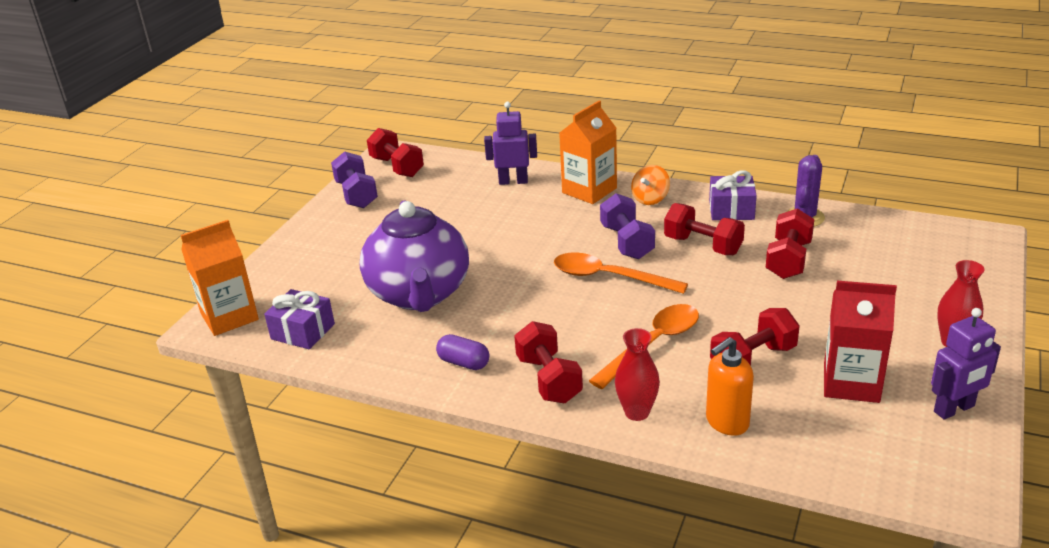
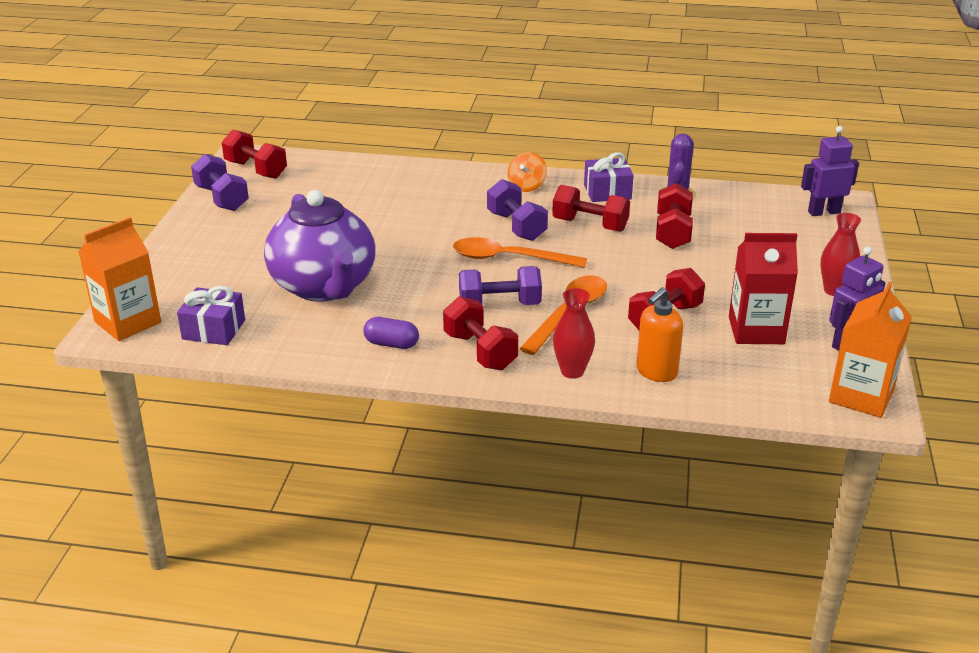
camera: 15 degrees left, 0 degrees up
purple robot [484,102,537,185] -> purple robot moved to [801,126,859,216]
orange carton [559,100,617,204] -> orange carton moved to [829,282,912,418]
none -> purple dumbbell [459,266,542,305]

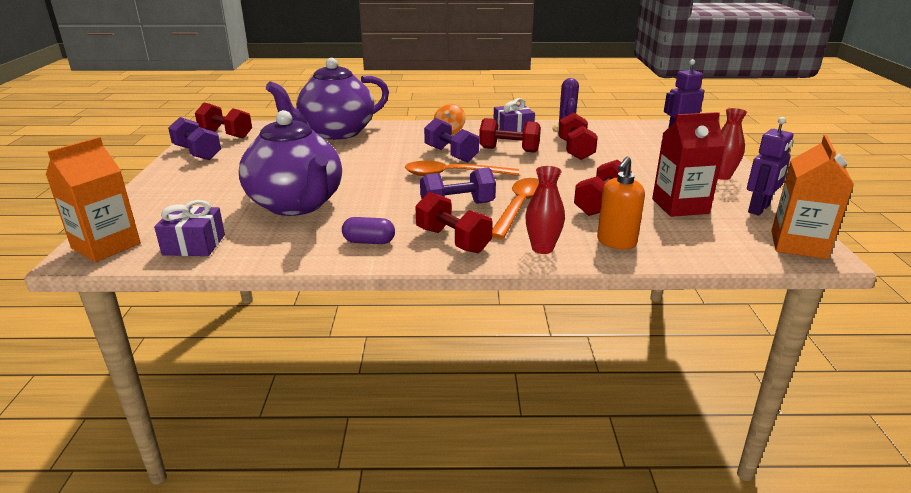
camera: 10 degrees left, 5 degrees down
none -> purple teapot [266,58,389,140]

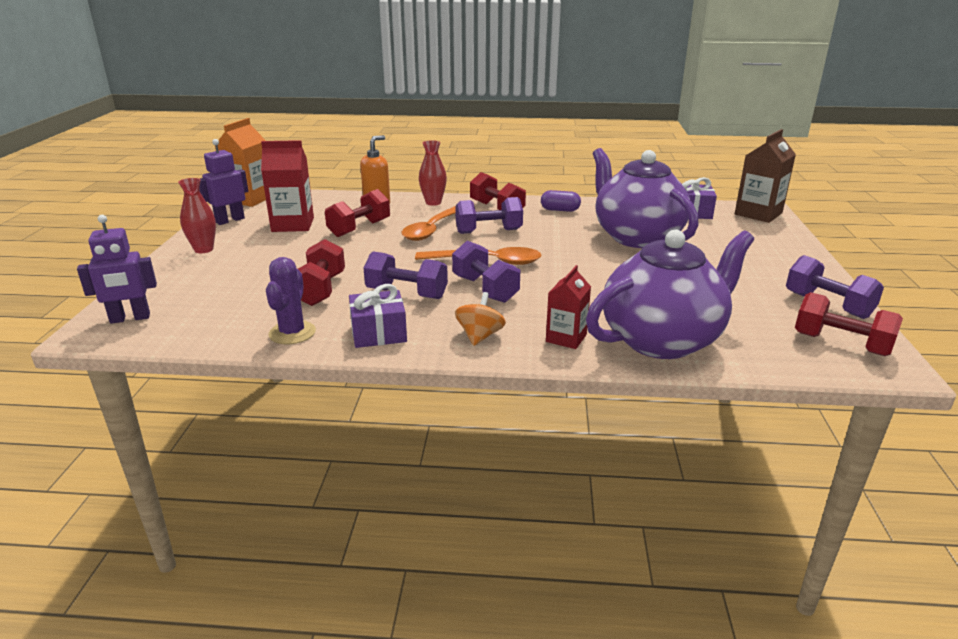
camera: 175 degrees left, 0 degrees up
orange carton [46,137,141,262] -> brown carton [735,129,796,223]
red dumbbell [479,118,541,153] -> purple dumbbell [364,251,448,299]
none -> red carton [546,265,591,349]

